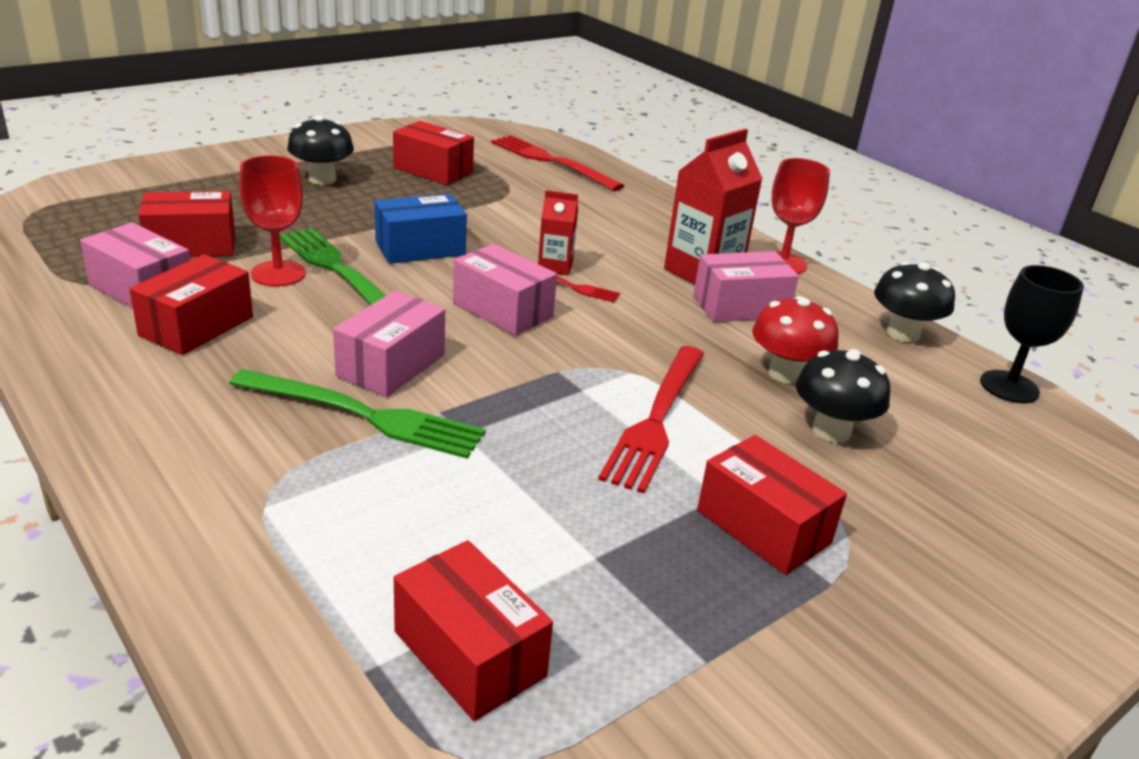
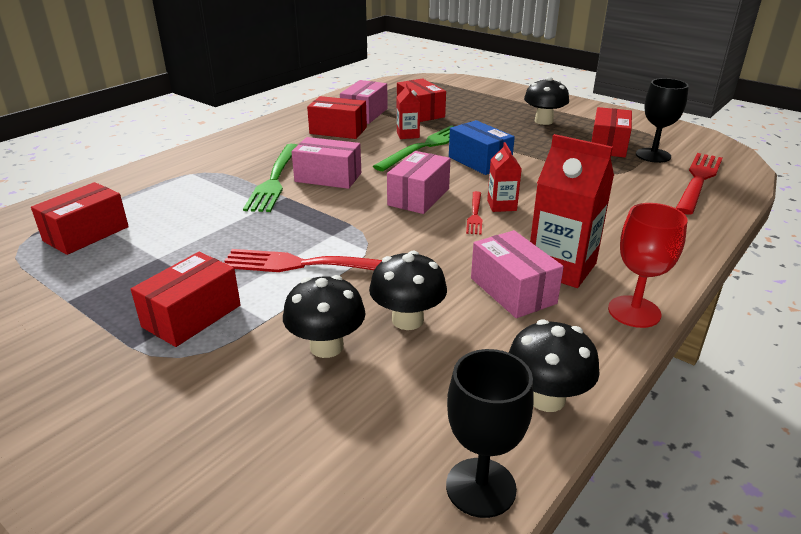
camera: 80 degrees right, 0 degrees up
red goblet [239,155,306,287] -> red carton [397,82,420,139]
red mushroom [752,296,839,384] -> black mushroom [369,251,447,330]
none -> black goblet [636,78,689,163]

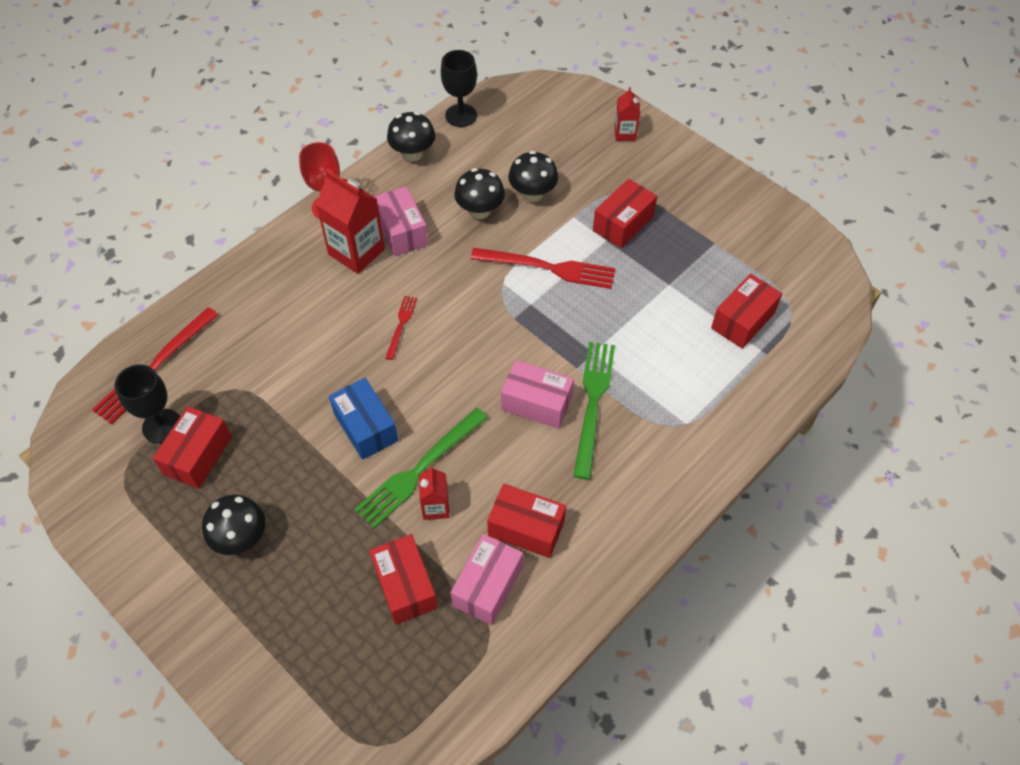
camera: 175 degrees left, 25 degrees up
pink box [387,151,451,214] -> none
red carton [487,142,522,212] -> red carton moved to [615,87,640,141]

